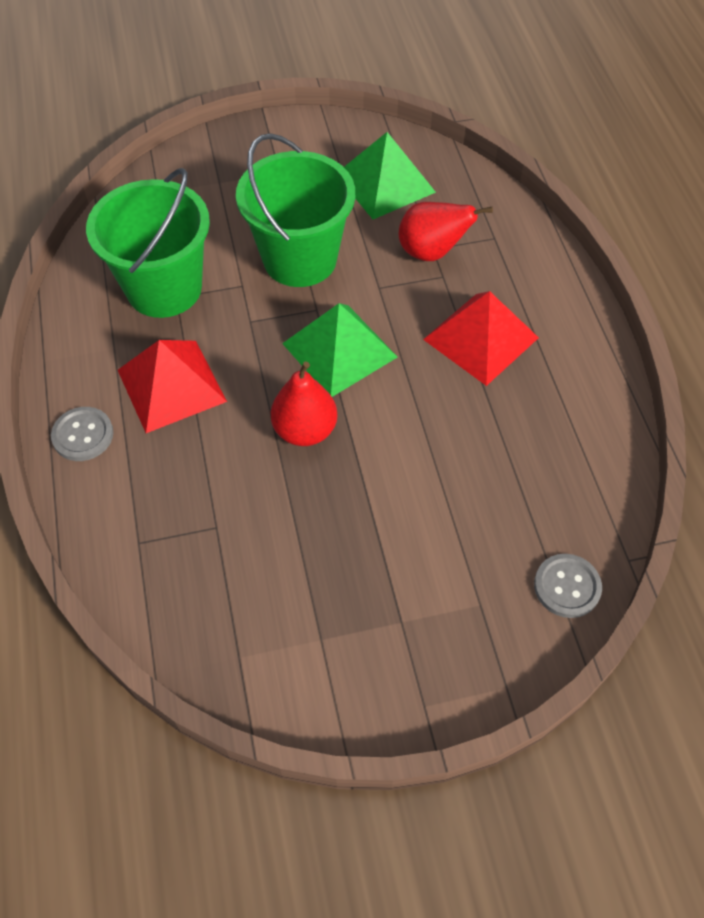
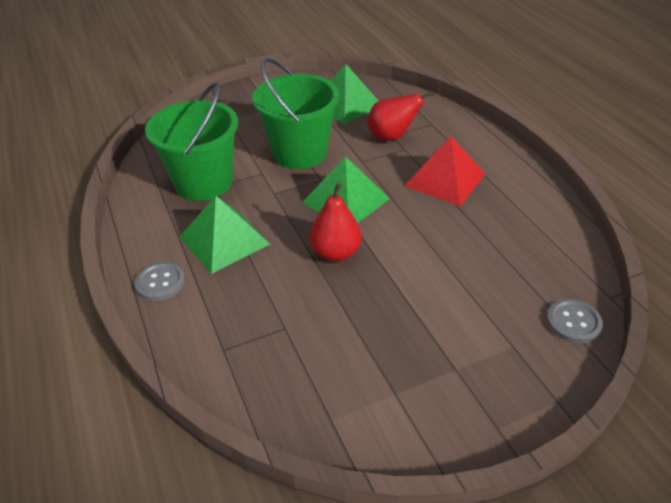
camera: 10 degrees left, 15 degrees down
red pyramid [118,340,227,433] -> green pyramid [179,196,270,274]

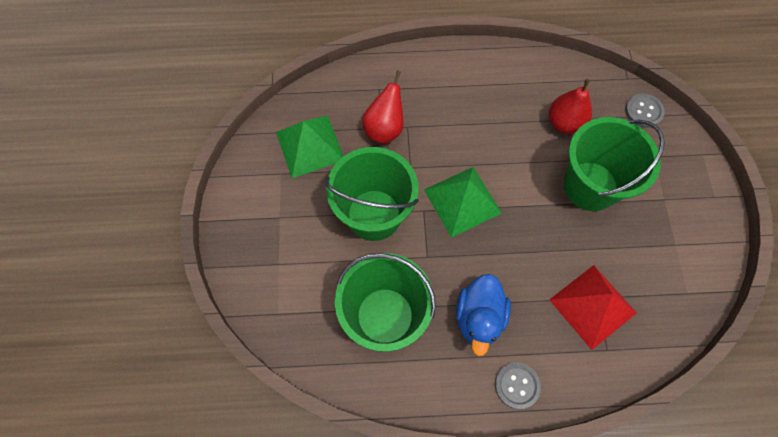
camera: 70 degrees left, 25 degrees up
green pyramid [179,196,270,274] -> blue duck [456,274,511,356]
red pear [310,183,362,262] -> red pear moved to [549,79,592,134]
red pyramid [405,136,485,206] -> red pyramid moved to [549,265,636,350]
none -> green bucket [564,117,665,211]

